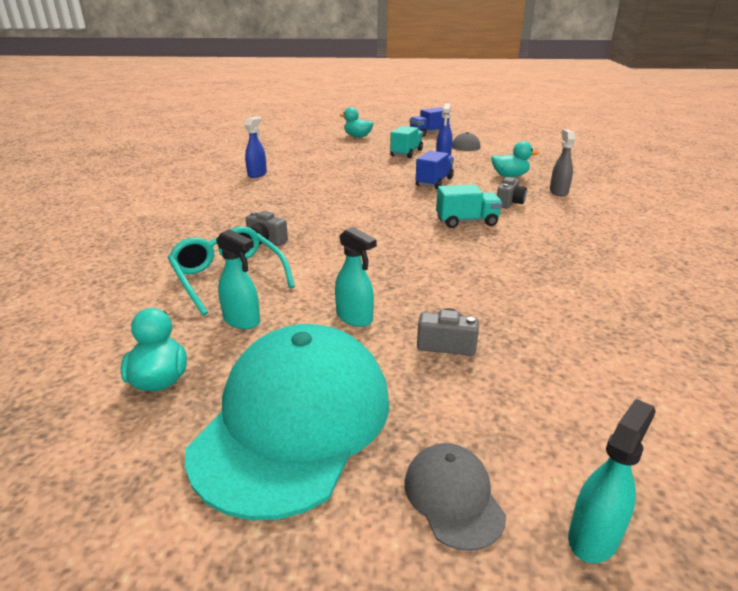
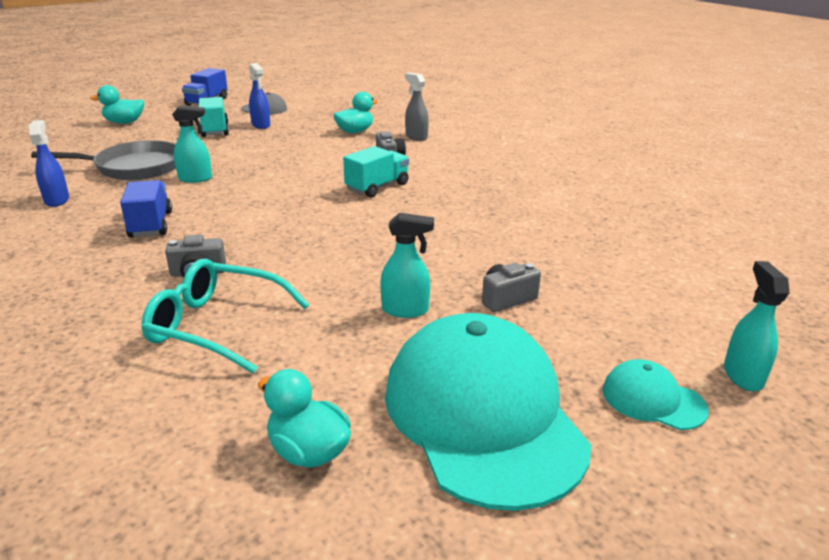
camera: 40 degrees left, 0 degrees up
turquoise spray bottle [216,229,260,329] -> turquoise spray bottle moved to [172,105,212,183]
grey cap [405,443,506,551] -> turquoise cap [603,359,709,430]
blue truck [416,151,454,189] -> blue truck moved to [120,180,172,238]
none -> grey pan [31,140,176,180]

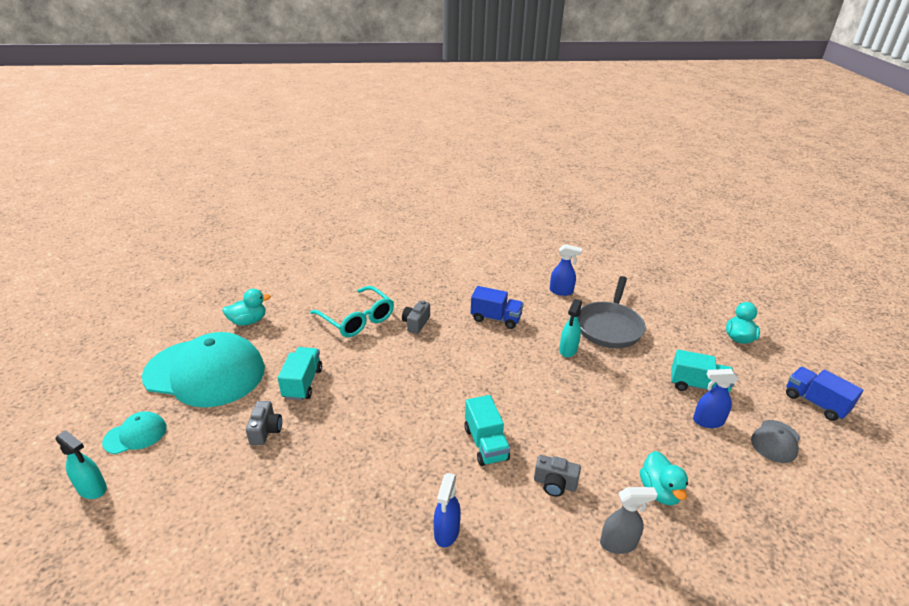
camera: 120 degrees right, 5 degrees up
turquoise glasses [142,259,310,374] -> turquoise glasses turned 90 degrees clockwise [310,286,394,337]
turquoise spray bottle [380,213,434,318] -> turquoise truck [278,347,322,400]
none -> blue spray bottle [434,473,461,548]

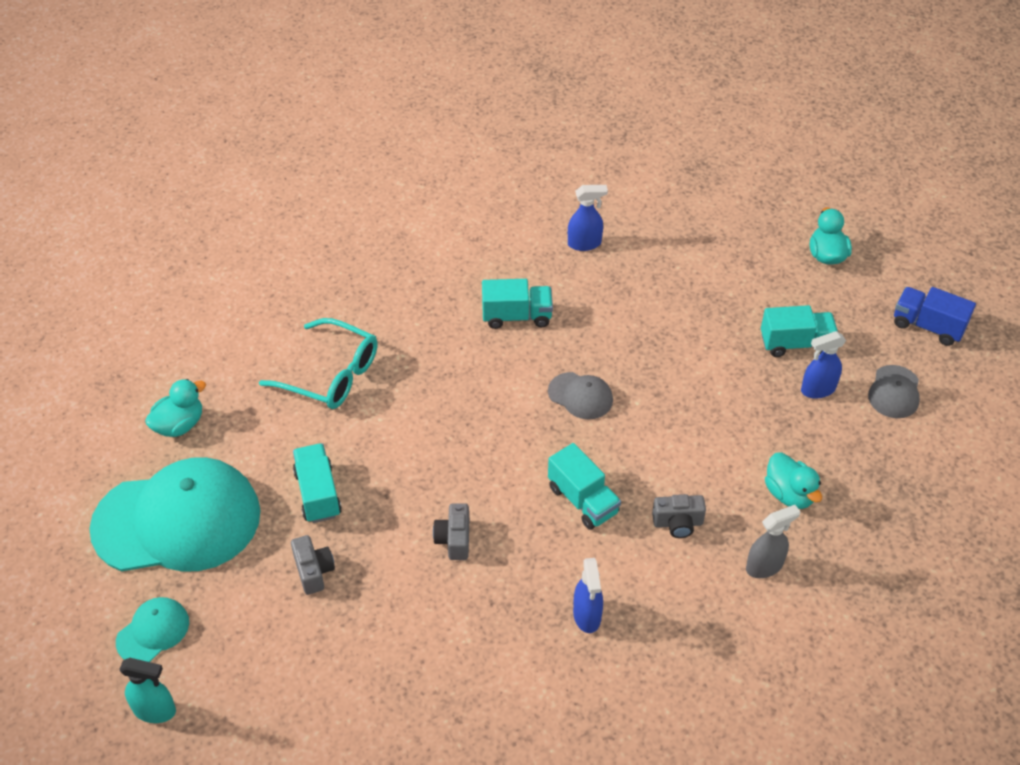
camera: 20 degrees left, 15 degrees up
grey camera [402,300,430,334] -> grey camera moved to [433,503,469,560]
blue truck [471,286,524,329] -> turquoise truck [482,279,553,329]
turquoise spray bottle [559,299,582,357] -> none
grey pan [578,276,646,348] -> none
none -> grey cap [548,372,613,419]

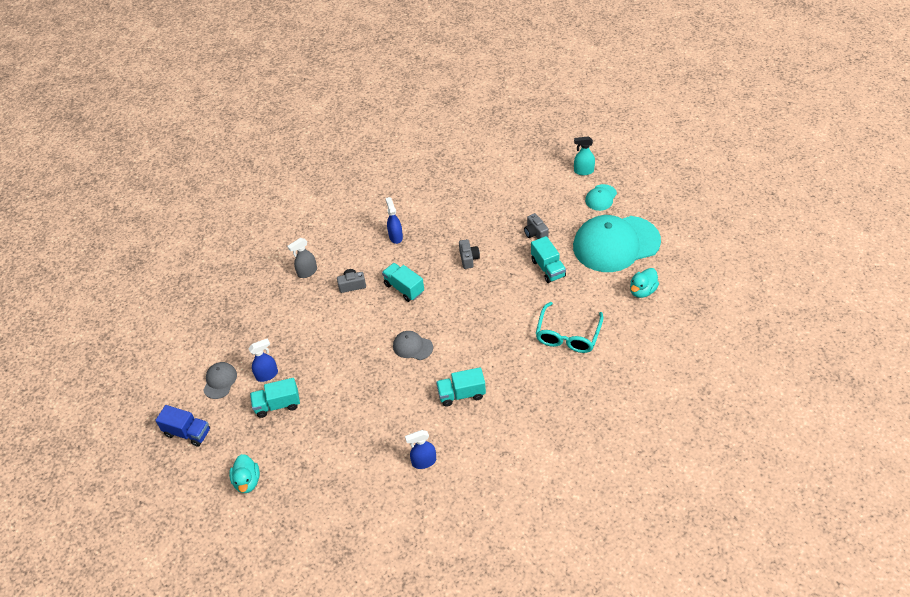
camera: 175 degrees right, 0 degrees up
turquoise glasses [259,318,378,409] -> turquoise glasses turned 90 degrees counterclockwise [536,302,603,353]
turquoise duck [765,453,822,509] -> none

